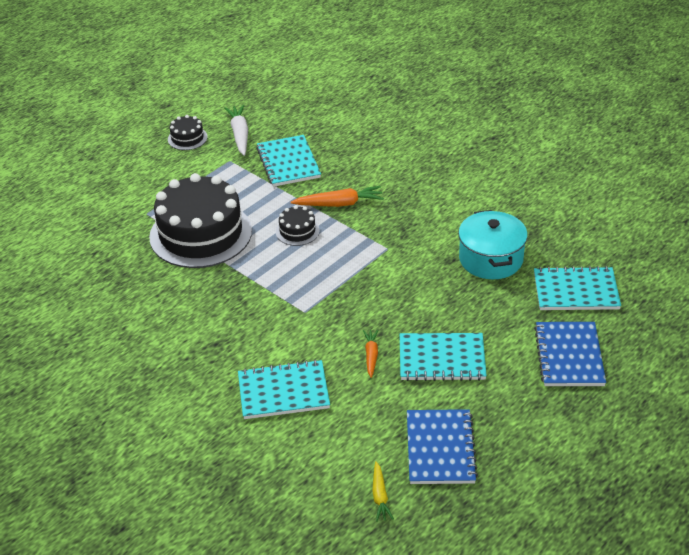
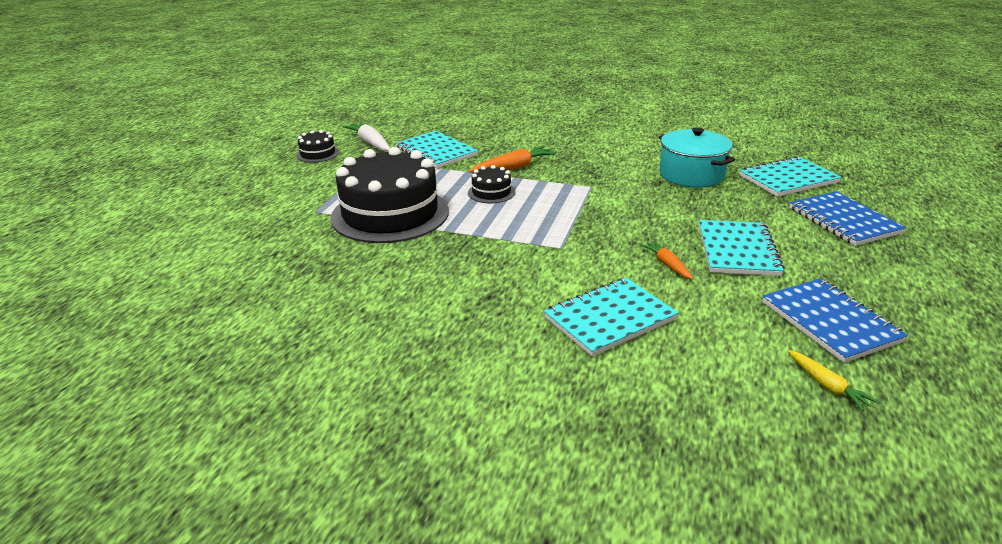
camera: 25 degrees left, 10 degrees down
turquoise notebook [400,333,487,381] -> turquoise notebook turned 60 degrees counterclockwise [699,220,785,276]

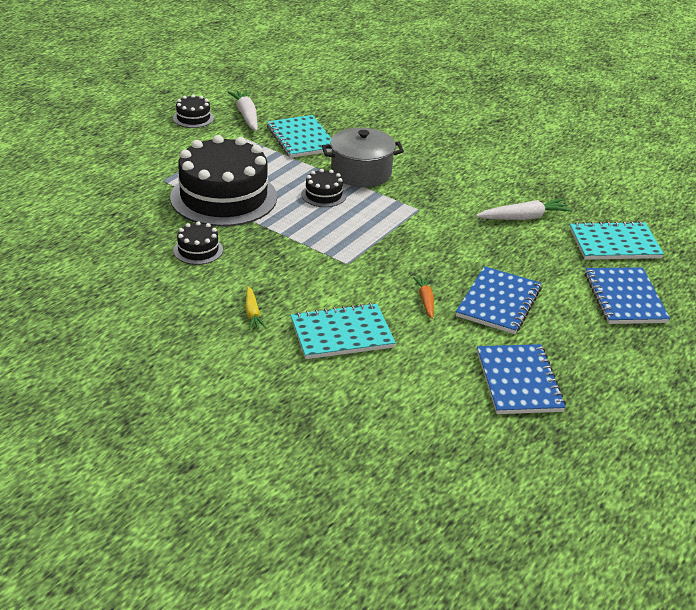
camera: 15 degrees right, 5 degrees up
orange carrot [469,146,556,173] -> grey pot [322,128,404,187]
turquoise pot [659,127,735,188] -> white carrot [476,199,572,220]
turquoise notebook [699,220,785,276] -> blue notebook [456,266,542,334]
yellow carrot [788,350,878,411] -> yellow carrot moved to [245,286,266,330]
none -> black cake [174,221,223,265]

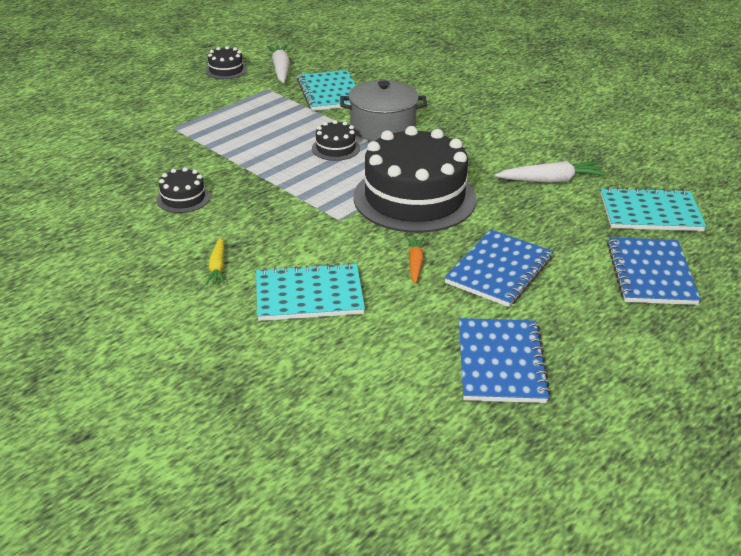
camera: 10 degrees right, 0 degrees up
black cake [170,135,277,227] -> black cake moved to [353,126,476,233]

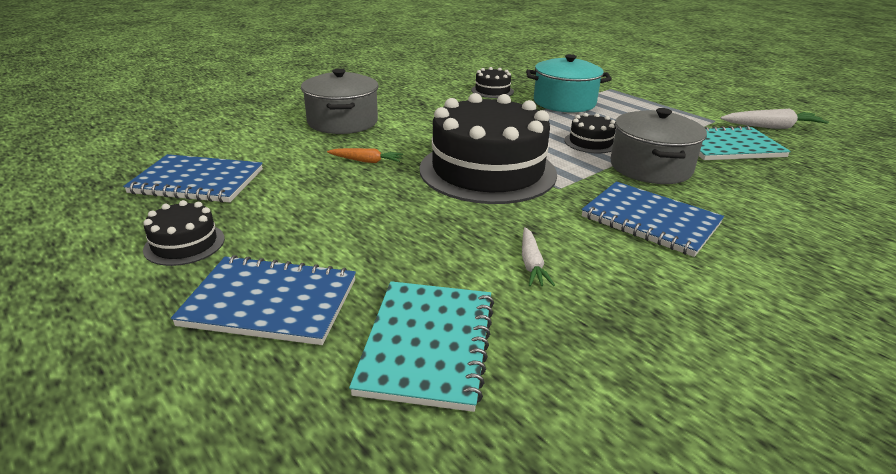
camera: 95 degrees right, 5 degrees down
black cake [205,46,247,79] -> black cake moved to [143,200,225,266]
yellow carrot [206,237,225,285] -> none
turquoise notebook [256,263,365,321] -> grey pot [301,68,378,134]
blue notebook [444,230,553,307] -> blue notebook moved to [582,182,724,257]
white carrot [495,161,606,183] -> white carrot [522,227,555,286], size x0.62
none -> turquoise pot [526,54,612,112]

